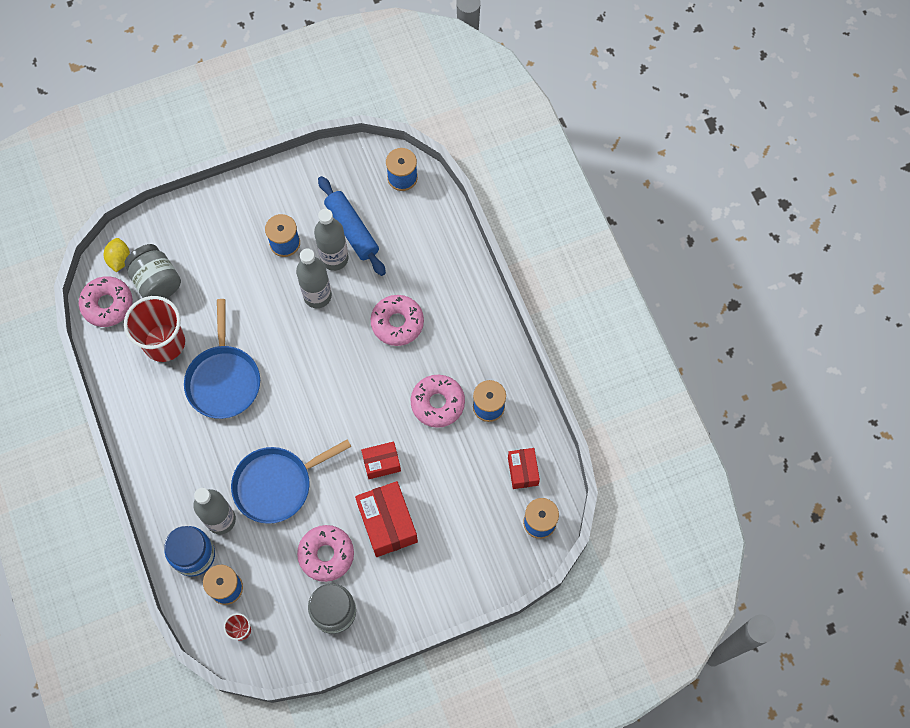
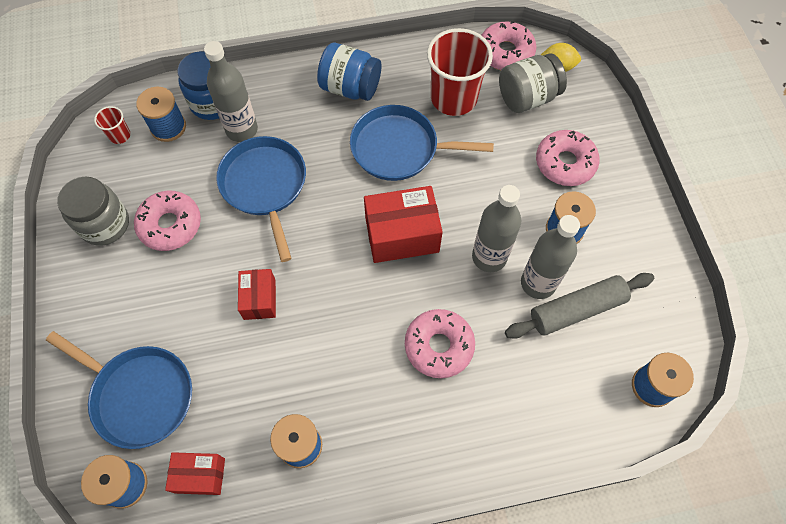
camera: 100 degrees right, 5 degrees down
blue rolling pin [318,176,386,276] -> grey rolling pin [505,273,654,339]
red box [355,481,418,557] -> red box moved to [364,186,443,263]
pink donut [411,375,465,428] -> pink donut moved to [536,130,600,186]
none -> blue pan [46,331,192,449]
none -> blue jar [317,43,381,101]

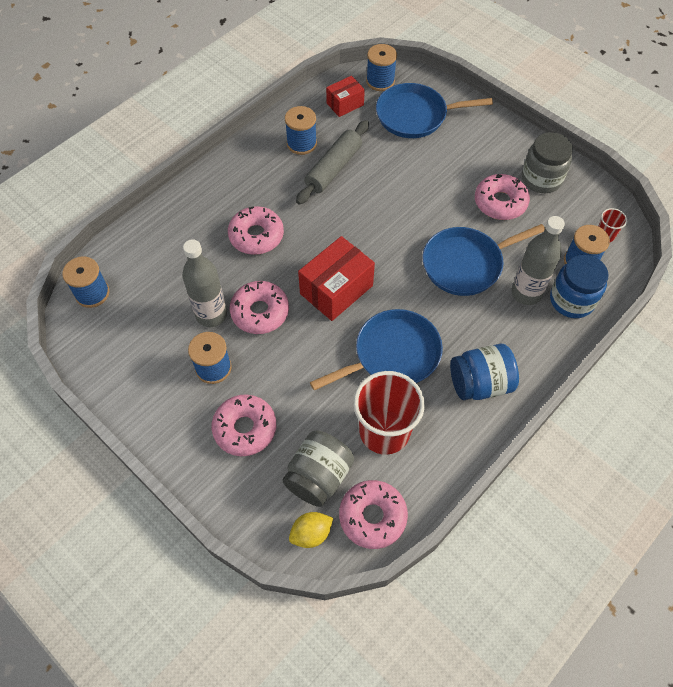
camera: 145 degrees right, 5 degrees down
blue pan [216,136,306,262] -> blue pan turned 120 degrees clockwise [422,224,545,296]
red box [238,269,276,320] -> none
grey bottle [472,185,521,272] -> pink donut [230,281,289,334]
grey rolling pin [505,273,654,339] -> grey rolling pin moved to [296,120,369,205]

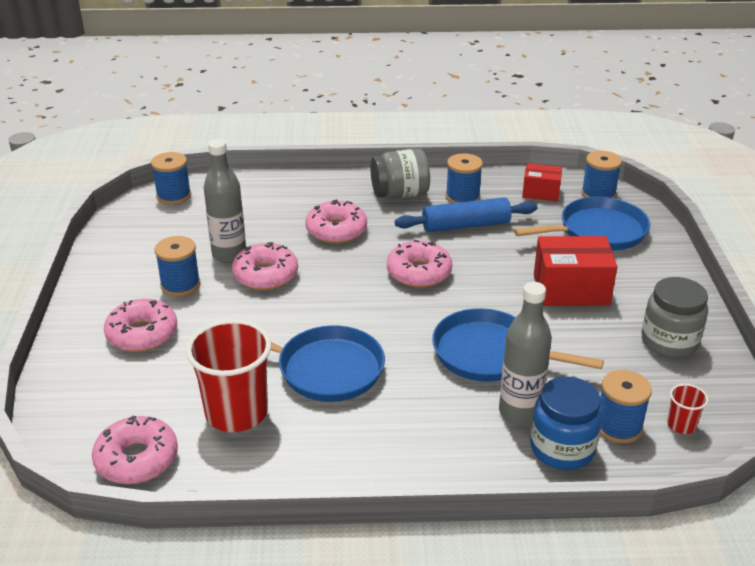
camera: 45 degrees right, 25 degrees down
grey jar [282,431,354,507] -> grey jar moved to [370,149,430,199]
yellow lemon [289,512,333,548] -> none
grey rolling pin [296,120,369,205] -> blue rolling pin [395,197,537,232]
red box [298,236,375,321] -> red box moved to [534,236,617,306]
blue pan [376,83,493,138] -> blue pan turned 120 degrees clockwise [514,197,650,250]
blue jar [450,344,519,400] -> none
pink donut [475,174,530,220] -> pink donut moved to [387,240,452,288]

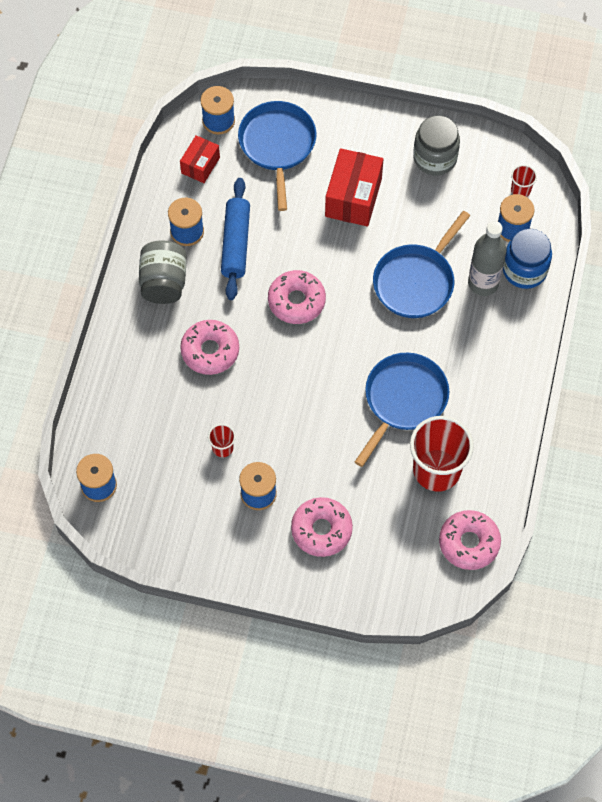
camera: 75 degrees left, 30 degrees up
grey bottle [204,139,246,263] -> red cup [208,424,236,457]
pink donut [232,242,298,290] -> none

